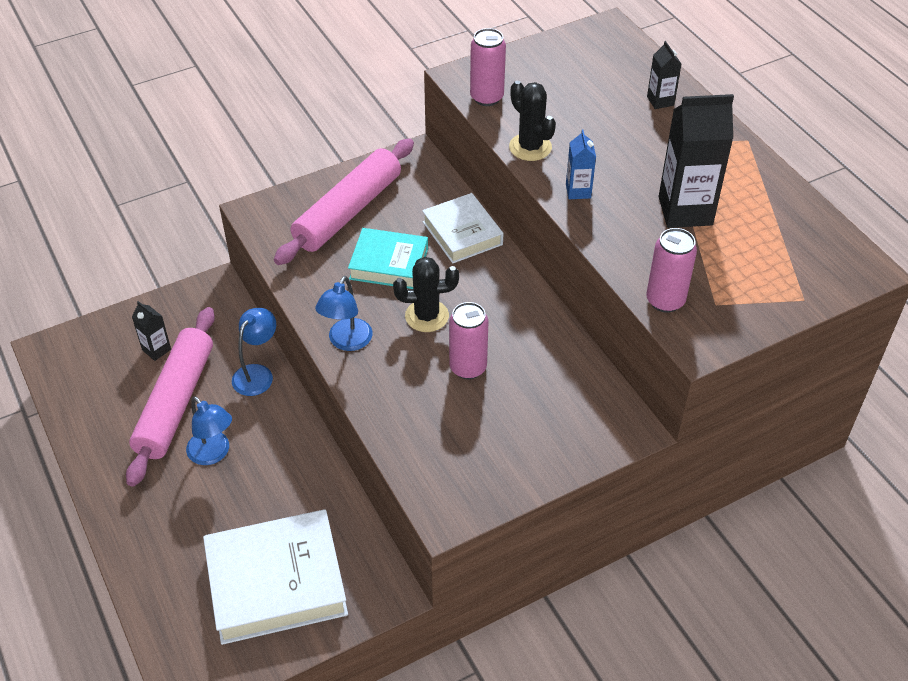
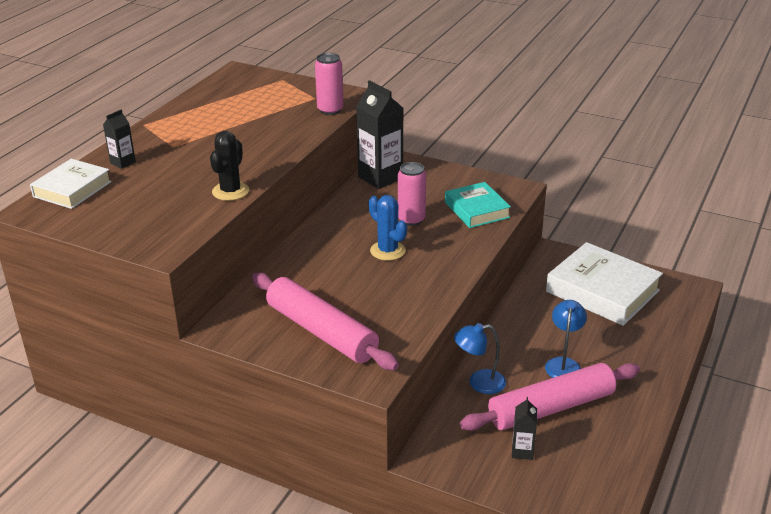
camera: 125 degrees left, 15 degrees down
pink rolling pin [274,138,414,265] -> pink rolling pin turned 45 degrees clockwise [252,272,399,370]
blue lamp [315,276,373,351] -> none
turquoise book [348,228,428,289] -> turquoise book moved to [445,182,511,228]
black cactus [393,257,459,332] -> blue cactus [369,195,407,261]
white book [422,193,504,264] -> white book moved to [30,159,112,209]
pink can [470,28,506,106] -> none
blue carton [566,129,596,199] -> none
black carton [659,94,734,228] -> black carton moved to [356,80,403,189]

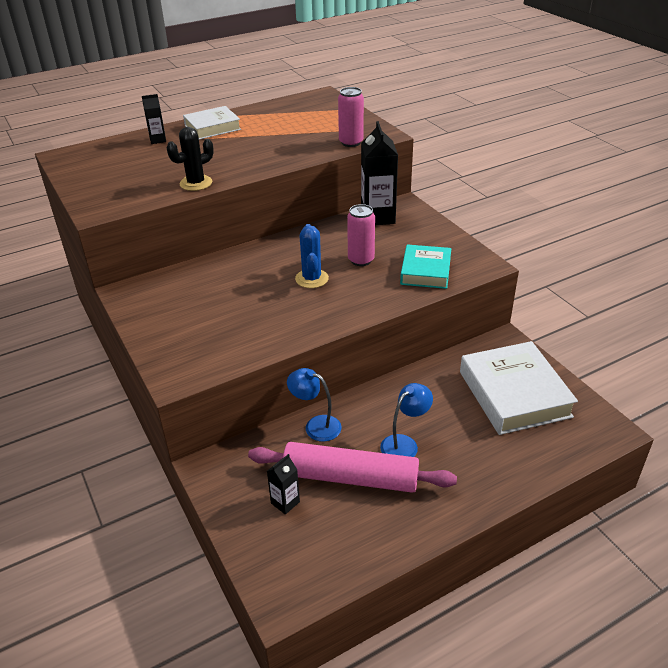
camera: 35 degrees right, 5 degrees up
white book [30,159,112,209] -> white book moved to [183,106,241,139]
pink rolling pin [252,272,399,370] -> none

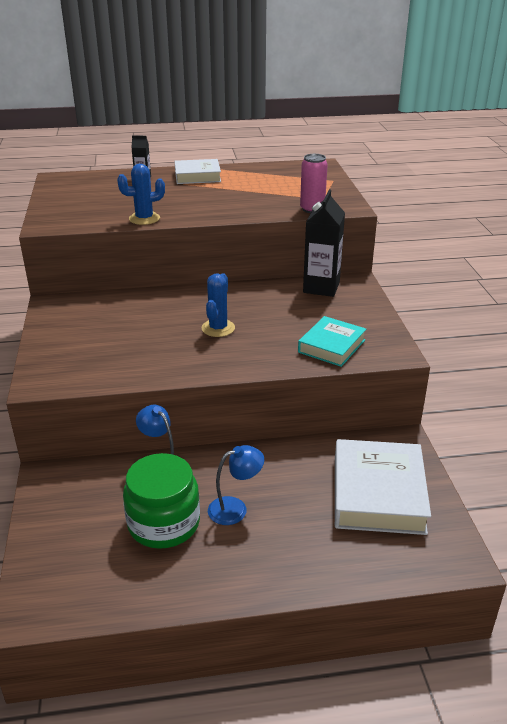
camera: 20 degrees right, 5 degrees down
black cactus [167,127,214,191] -> blue cactus [117,164,165,225]
pink rolling pin [248,442,457,493] -> green jar [123,453,200,549]
black carton [267,454,300,515] -> none
pink can [347,204,375,266] -> none

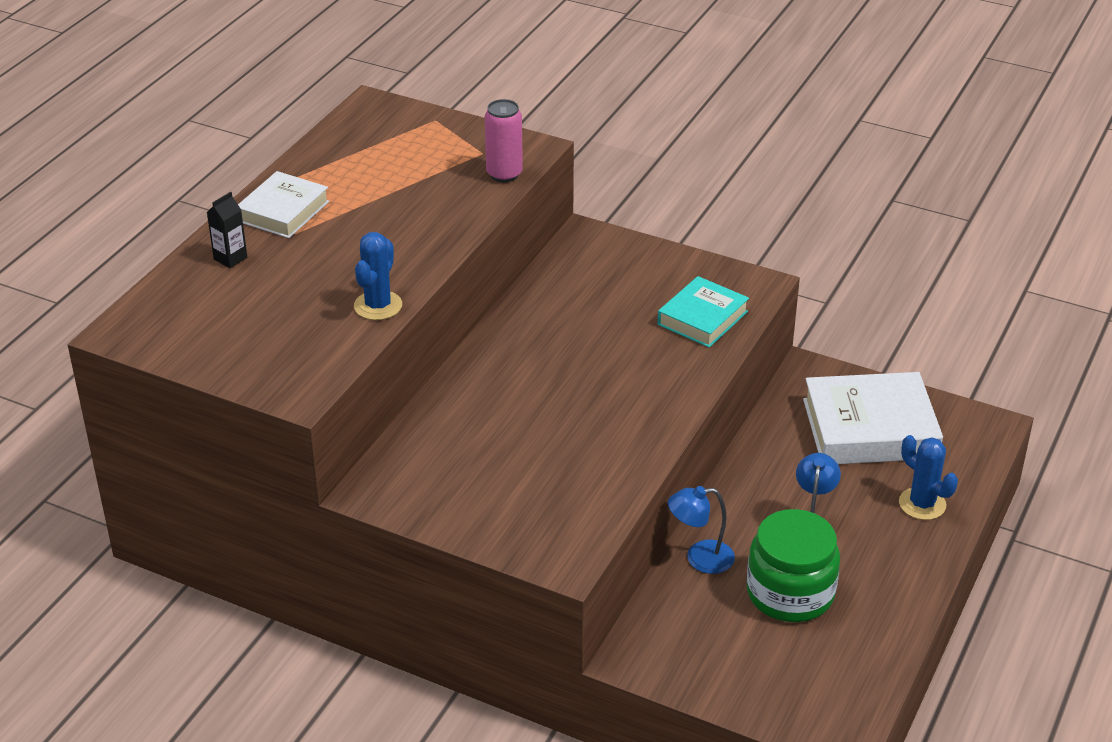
camera: 55 degrees left, 5 degrees up
blue cactus [201,273,235,337] -> blue cactus moved to [899,435,958,520]
turquoise book [298,316,366,367] -> turquoise book turned 60 degrees clockwise [658,276,749,348]
black carton [303,190,345,297] -> none
white book [335,439,431,535] -> white book turned 45 degrees counterclockwise [803,372,943,464]

